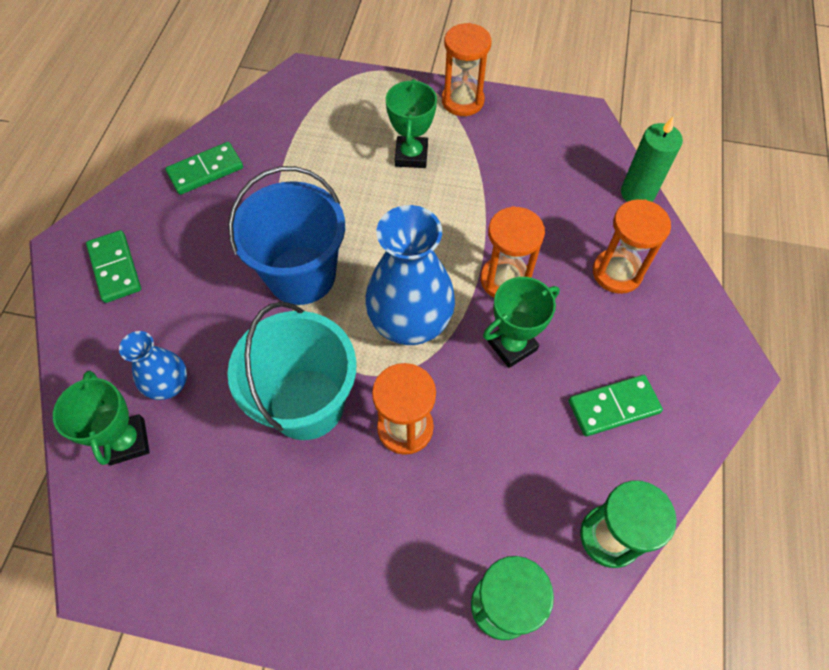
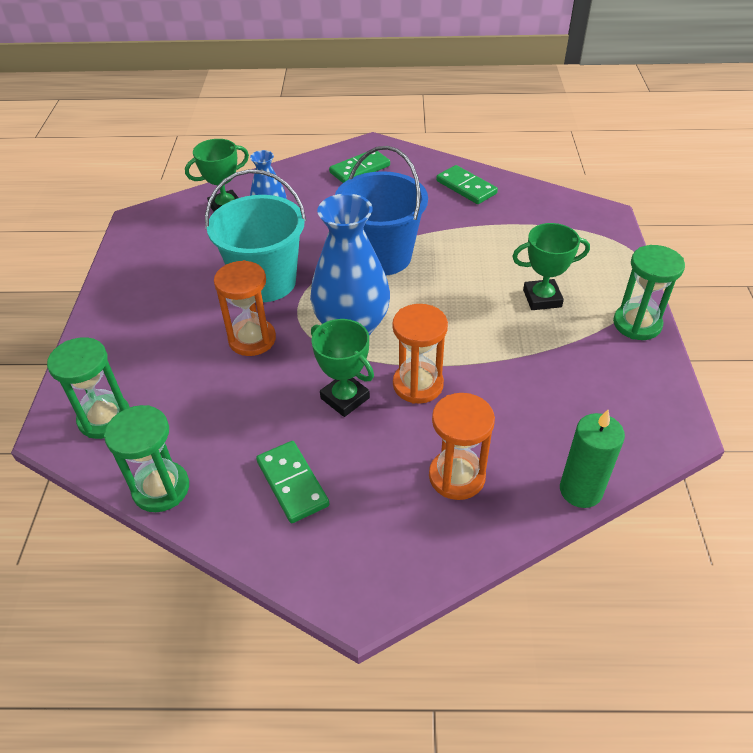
camera: 80 degrees right, 15 degrees down
orange hourglass [442,23,492,116] -> green hourglass [613,245,685,340]

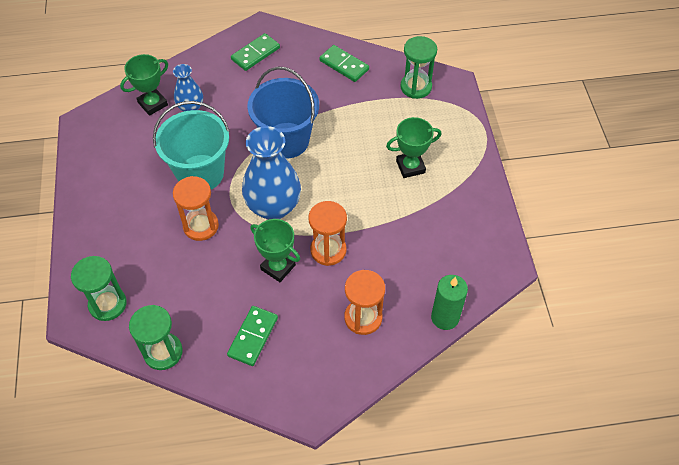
camera: 10 degrees left, 10 degrees up
green domino [256,441,330,523] -> green domino turned 60 degrees clockwise [227,306,278,366]
green hourglass [613,245,685,340] -> green hourglass moved to [400,36,437,99]

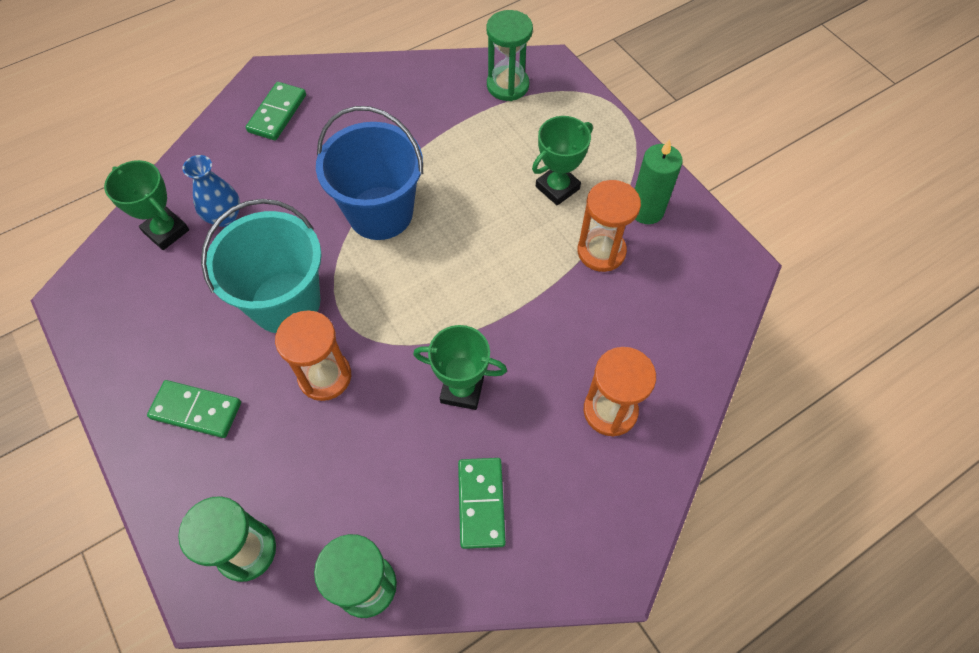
camera: 25 degrees left, 5 degrees up
green trophy [120,54,168,116] -> green trophy turned 75 degrees counterclockwise [104,160,189,250]
blue vase [242,126,301,220] -> none
orange hourglass [308,201,347,266] -> orange hourglass moved to [577,180,641,272]
green domino [319,45,369,82] -> green domino moved to [147,380,241,438]
green candle [431,275,468,330] -> green candle moved to [635,139,683,224]

